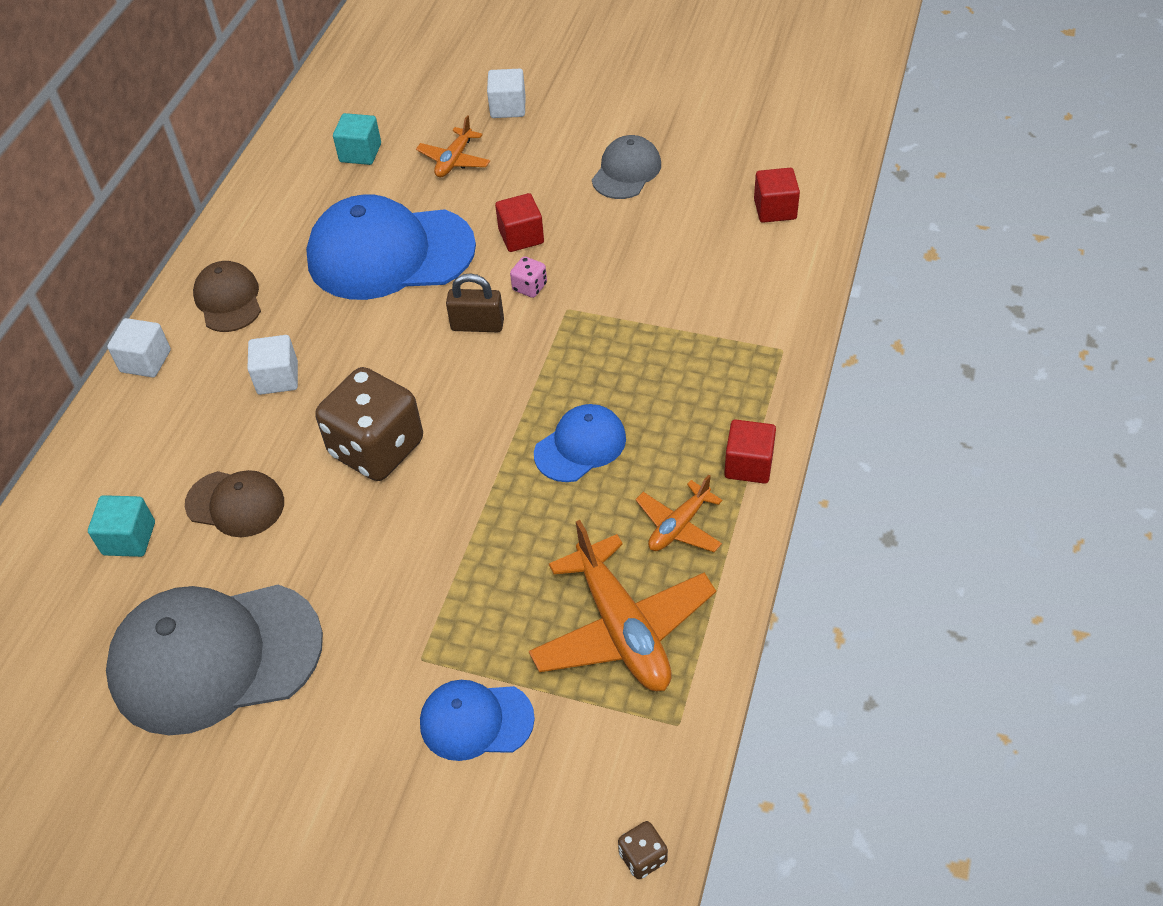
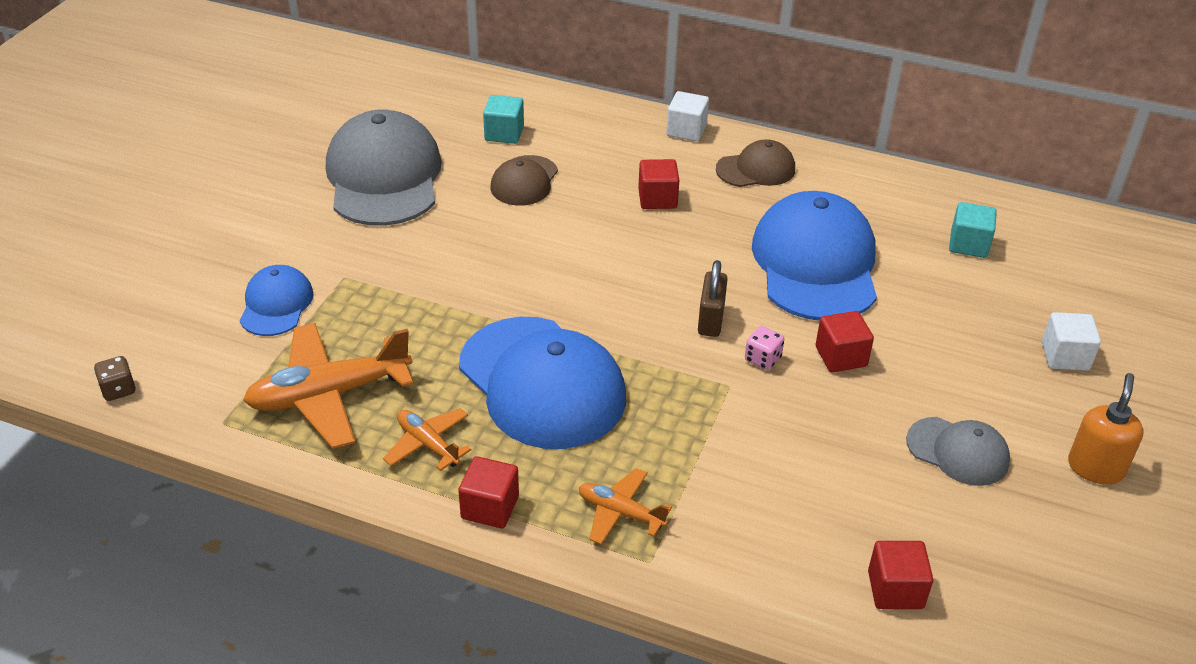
camera: 90 degrees right, 10 degrees down
white cube [247,335,298,395] -> red cube [638,159,679,209]
brown dice [315,367,423,481] -> none
orange plane [416,115,490,178] -> orange plane moved to [579,468,672,544]
blue cap [534,404,626,482] -> blue cap [459,317,626,449], size x1.93
none -> orange soap dispenser [1068,373,1144,485]

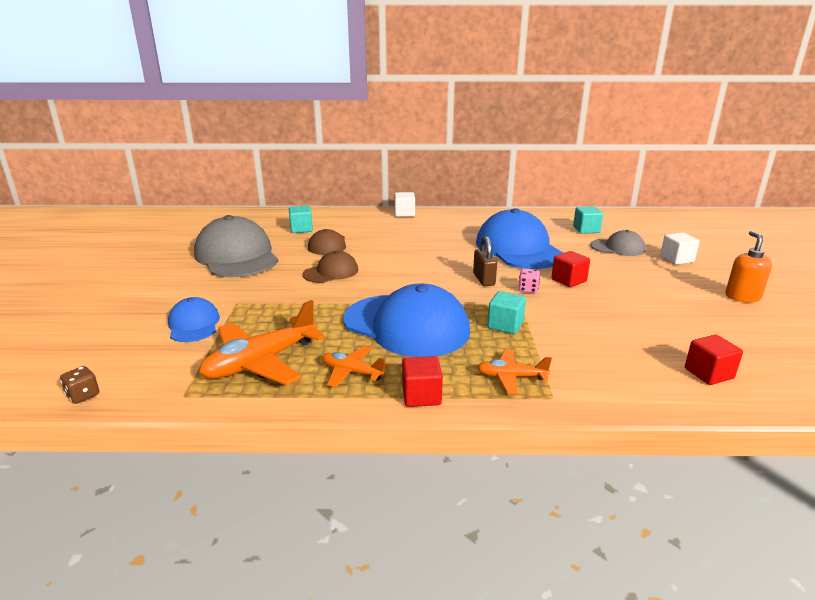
camera: 20 degrees left, 15 degrees down
red cube [638,159,679,209] -> none
brown cap [716,139,795,187] -> brown cap moved to [303,251,358,283]
grey cap [906,417,1010,486] -> grey cap moved to [590,230,645,256]
none -> turquoise cube [487,291,526,334]

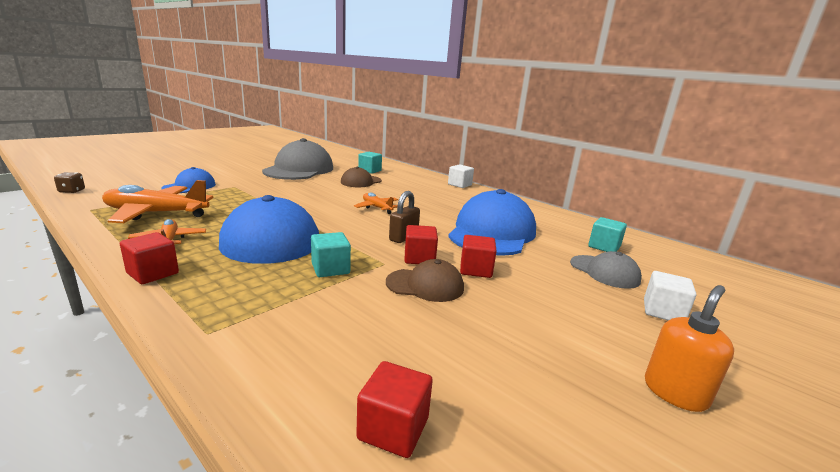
camera: 40 degrees right, 5 degrees down
brown cap [303,251,358,283] -> brown cap moved to [386,259,464,302]
orange plane [477,350,552,394] -> orange plane moved to [354,193,398,214]
pink dice [519,269,540,293] -> red cube [404,225,438,264]

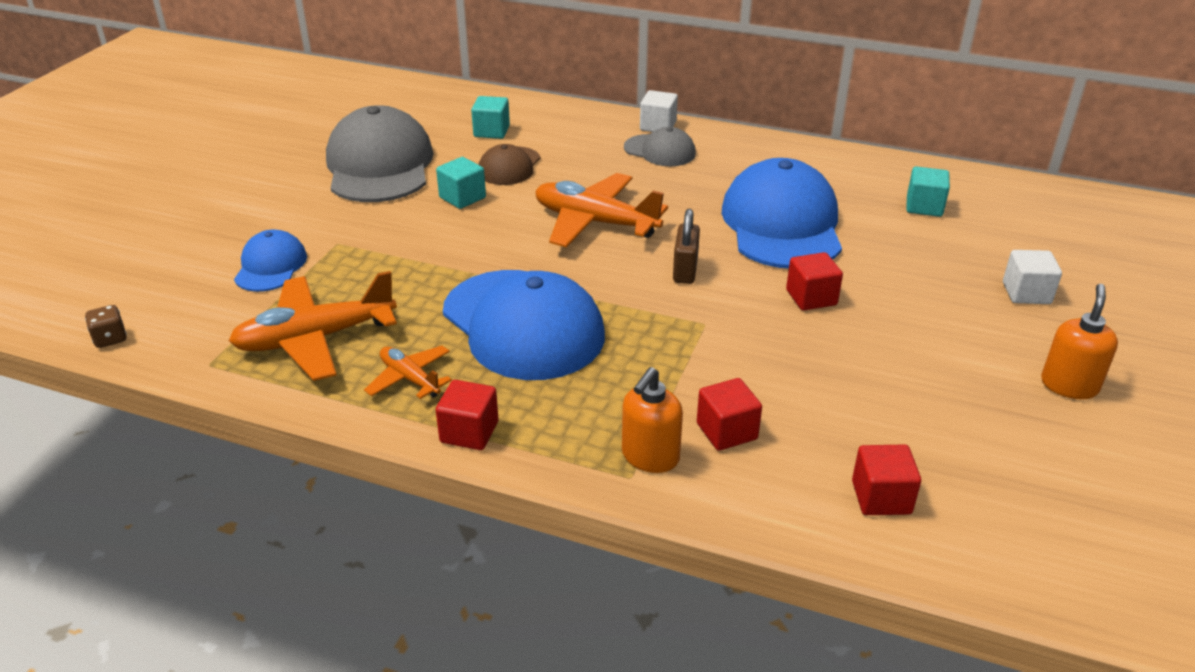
camera: 20 degrees left, 15 degrees up
turquoise cube [311,232,351,277] -> turquoise cube moved to [436,157,486,209]
orange plane [354,193,398,214] -> orange plane [535,173,668,247], size x1.86
brown cap [386,259,464,302] -> none
red cube [404,225,438,264] -> red cube moved to [697,378,762,451]
grey cap [570,251,642,289] -> grey cap moved to [624,127,696,166]
none -> orange soap dispenser [622,367,683,473]

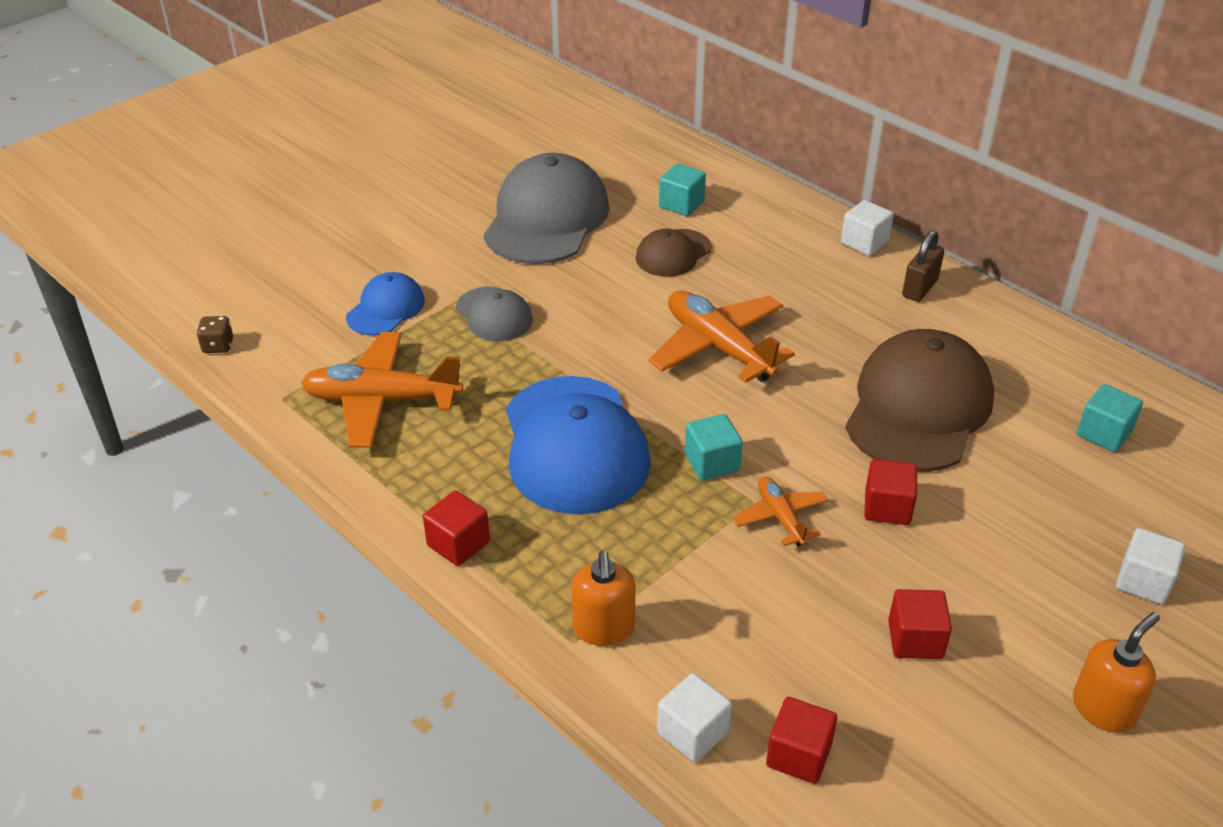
camera: 25 degrees right, 5 degrees up
orange plane [364,346,452,399] -> orange plane moved to [733,477,829,547]
turquoise cube [436,157,486,209] -> turquoise cube moved to [685,414,743,481]
orange soap dispenser [622,367,683,473] -> orange soap dispenser turned 60 degrees counterclockwise [572,550,636,646]
grey cap [624,127,696,166] -> grey cap moved to [456,286,533,341]
brown padlock [673,209,700,284] -> brown padlock moved to [902,230,944,302]
red cube [697,378,762,451] -> red cube moved to [888,589,952,659]
blue cap [722,158,842,269] -> brown cap [845,329,994,472]
none -> white cube [657,673,732,763]

